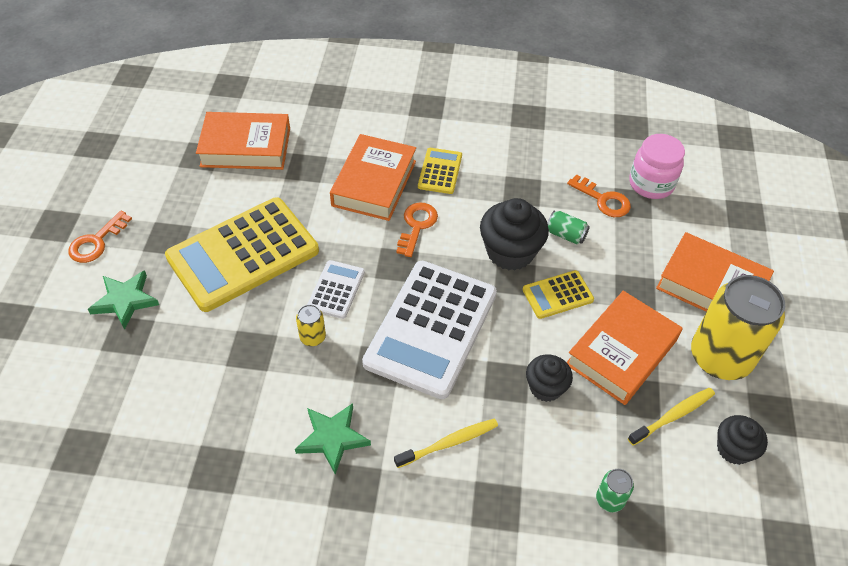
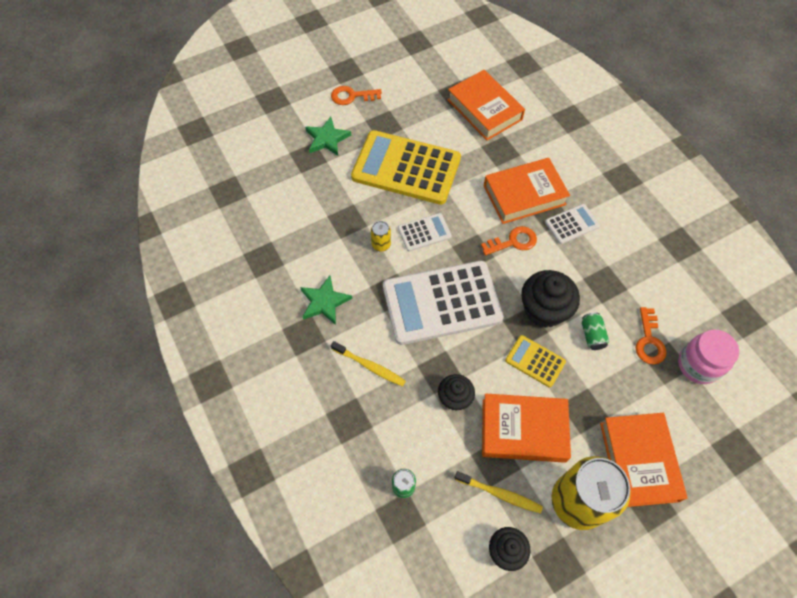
camera: 55 degrees right, 10 degrees up
yellow calculator [418,148,462,194] -> white calculator [545,204,600,244]

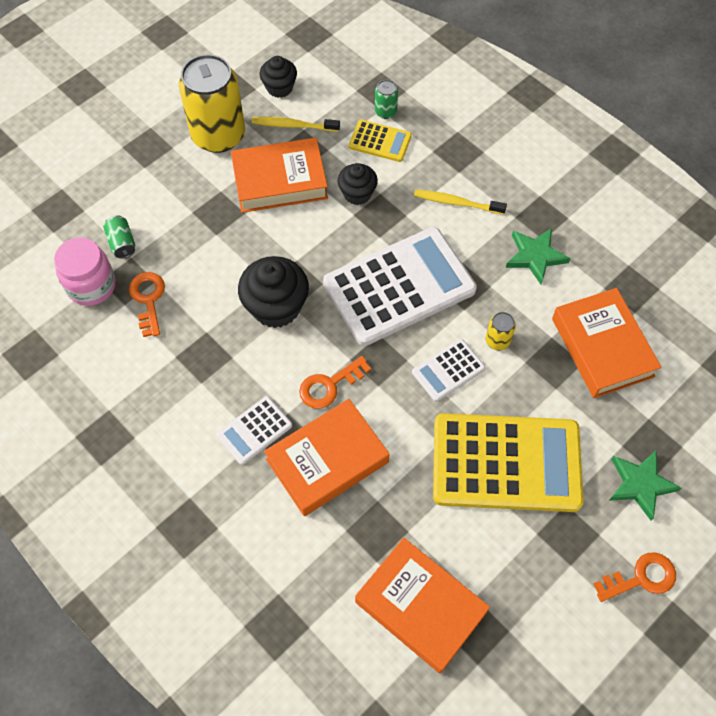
camera: 165 degrees right, 0 degrees up
yellow calculator [505,335,566,388] -> yellow calculator moved to [349,120,412,162]
green can [582,312,609,350] -> green can moved to [103,215,135,259]
orange book [600,413,688,507] -> orange book moved to [552,288,661,398]

